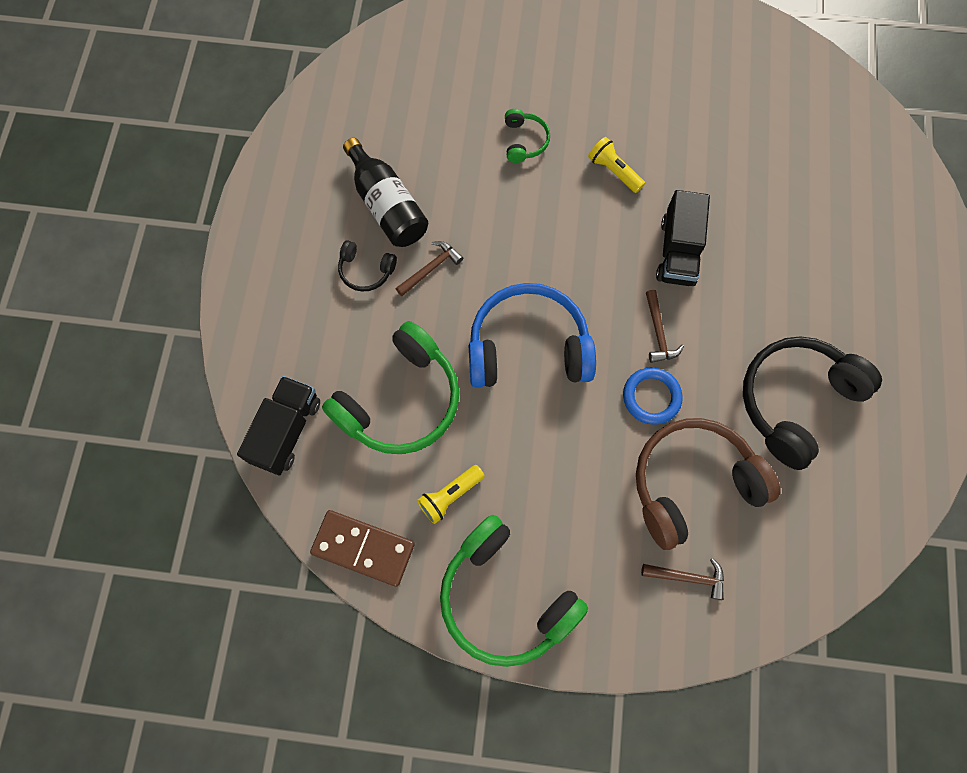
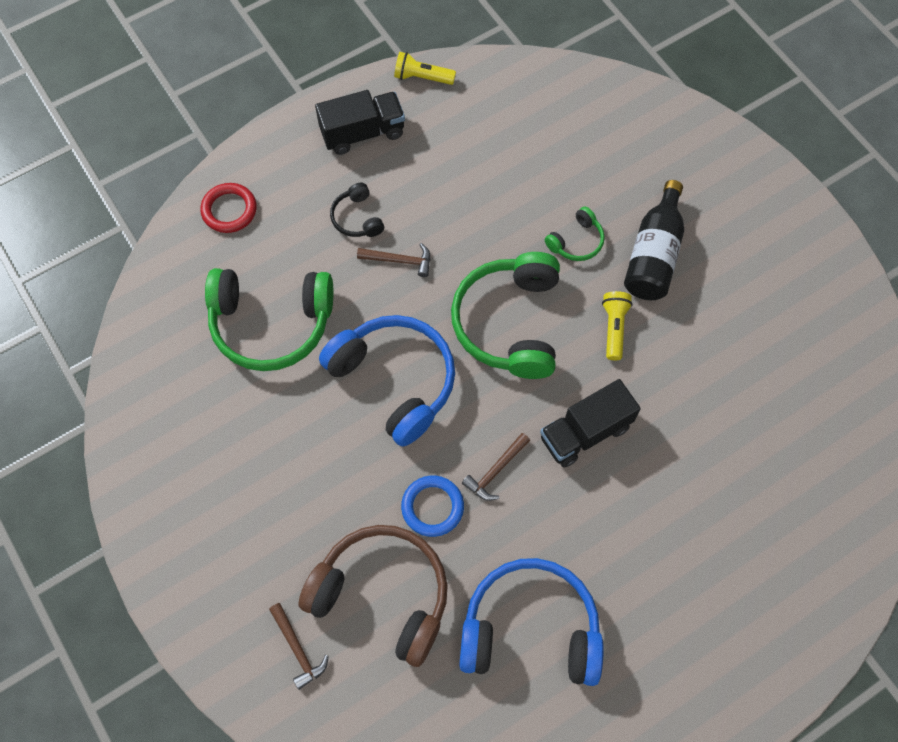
camera: 50 degrees right, 5 degrees down
black truck [237,376,320,475] -> black truck moved to [315,90,405,155]
brown domino [310,510,415,587] -> none
black bottle [343,138,428,247] -> black bottle moved to [624,180,684,300]
yellow flashlight [417,465,485,524] -> yellow flashlight moved to [394,52,456,85]
green headphones [440,515,588,667] -> green headphones moved to [451,252,560,379]
black headphones [743,336,882,470] -> blue headphones [459,558,604,686]
none -> red ring [200,183,257,233]

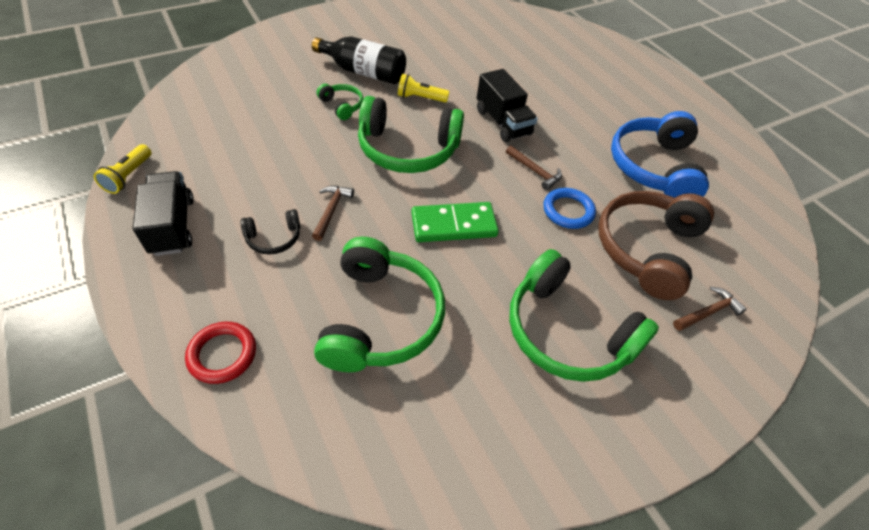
camera: 90 degrees left, 15 degrees down
blue headphones [319,315,455,447] -> green domino [411,202,499,242]
none -> green headphones [509,249,659,382]

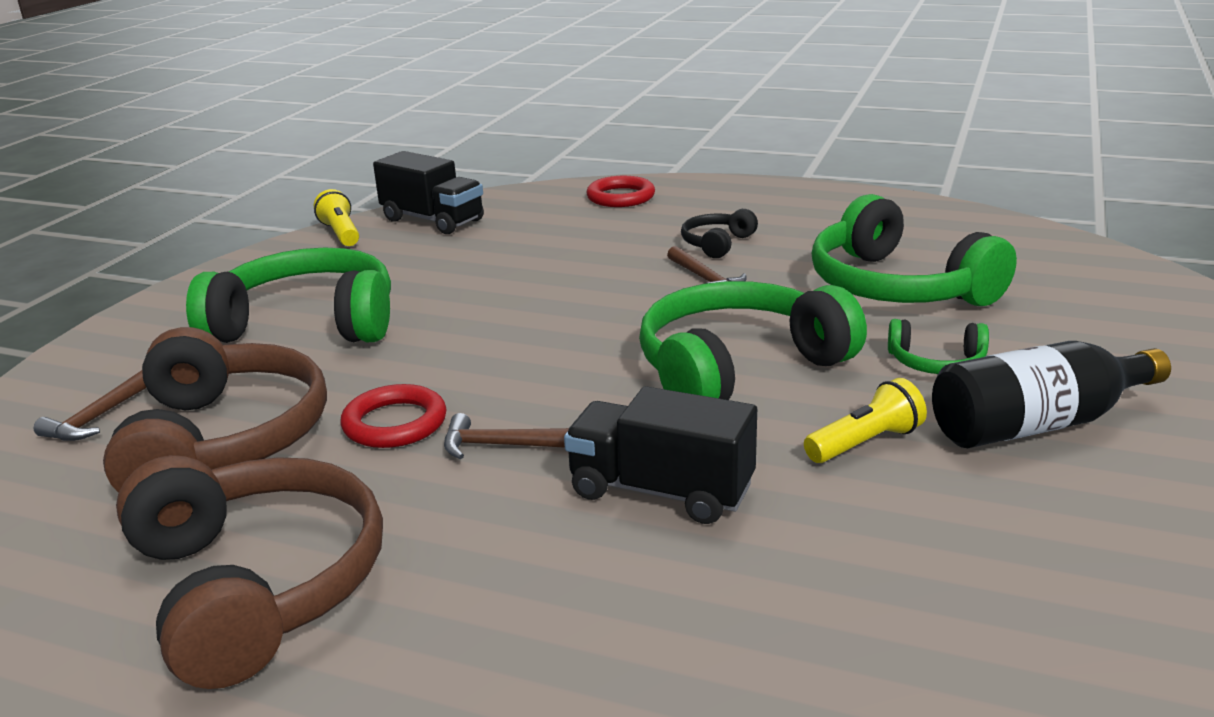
camera: 145 degrees right, 25 degrees down
yellow flashlight [94,144,151,194] -> yellow flashlight moved to [314,189,359,246]
black truck [133,171,194,256] -> black truck moved to [373,151,484,234]
green headphones [314,237,445,372] -> green headphones moved to [811,194,1017,306]
green domino [411,202,499,242] -> none
blue ring [543,188,596,229] -> red ring [340,384,447,448]
blue headphones [611,111,709,198] -> brown headphones [116,455,383,689]

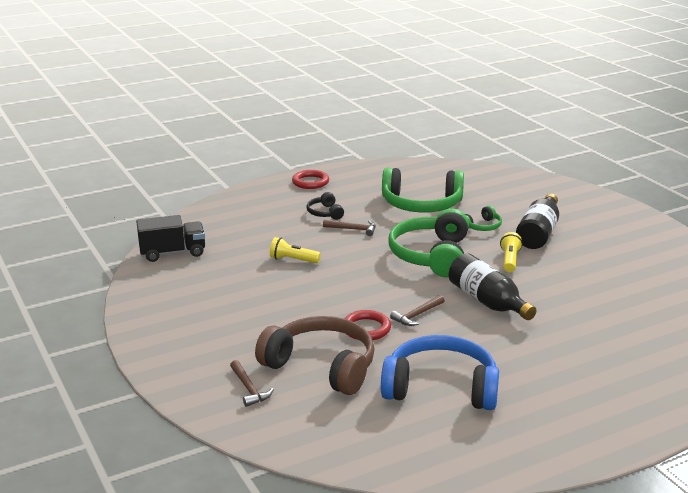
camera: 50 degrees left, 0 degrees up
brown headphones [116,455,383,689] -> blue headphones [381,335,499,410]
green headphones [186,248,391,343] -> none
yellow flashlight [314,189,359,246] -> yellow flashlight moved to [270,237,321,263]
black truck [564,386,757,524] -> black bottle [449,253,536,320]
red ring [586,176,655,207] -> red ring moved to [292,170,329,189]

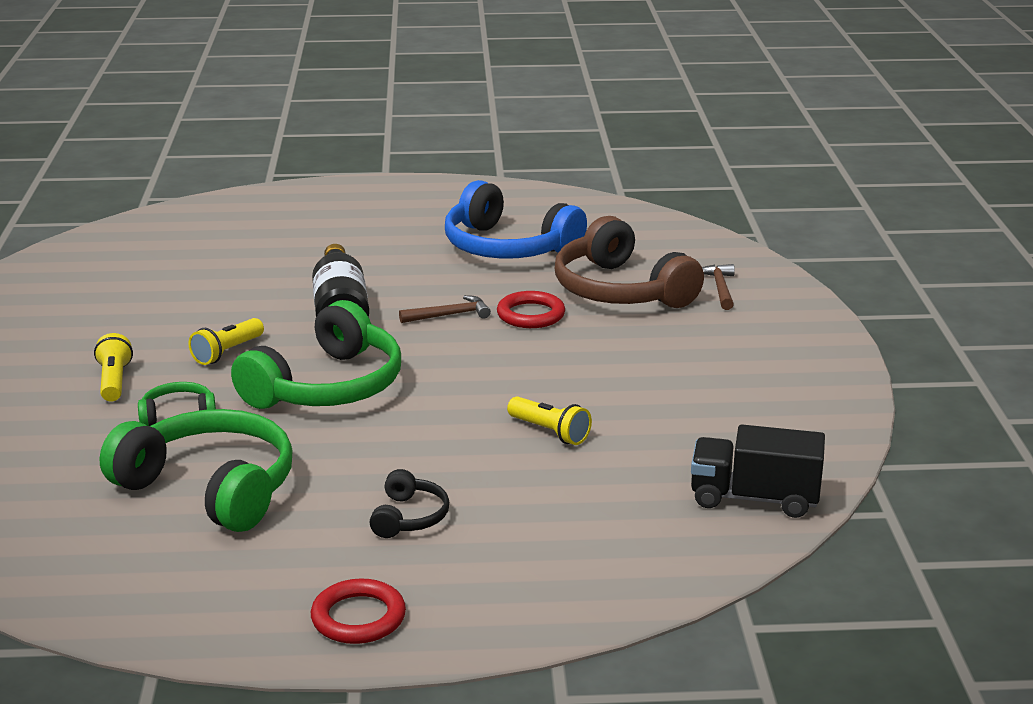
camera: 155 degrees left, 0 degrees up
brown hammer [323,220,376,236] -> none
black bottle [516,194,559,249] -> yellow flashlight [94,333,133,402]

